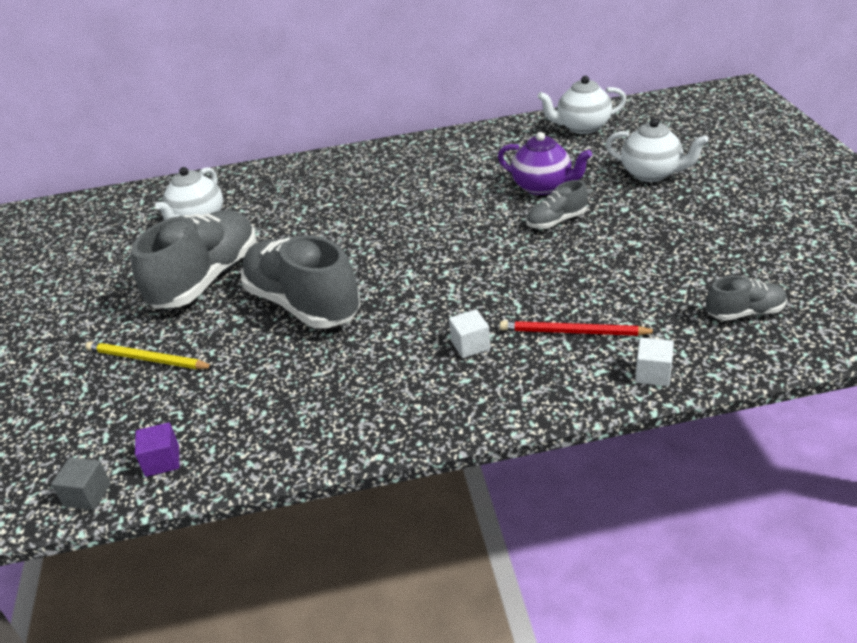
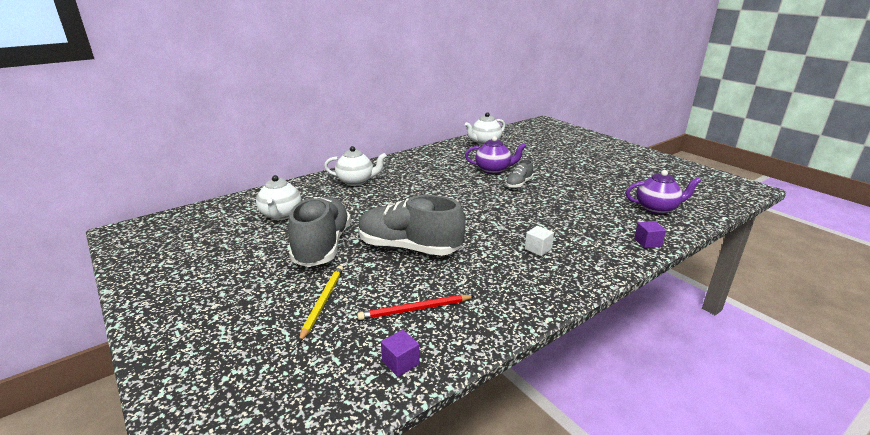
camera: 30 degrees left, 10 degrees down
grey cube [51,457,111,510] -> none
yellow pencil [85,341,215,369] -> yellow pencil turned 105 degrees clockwise [299,266,343,342]
red pencil [500,321,658,336] -> red pencil moved to [357,295,474,320]
white teapot [606,118,709,182] -> white teapot moved to [324,146,387,186]
white cube [635,338,674,386] -> purple cube [634,221,666,248]
grey shoe [706,276,787,321] -> purple teapot [626,170,701,214]

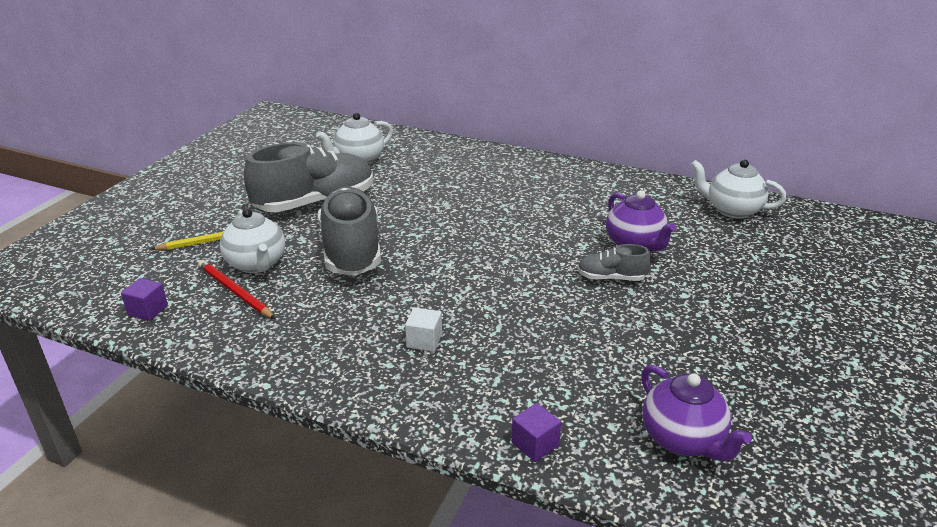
camera: 60 degrees right, 5 degrees up
white teapot [324,146,387,186] -> white teapot moved to [220,208,285,273]

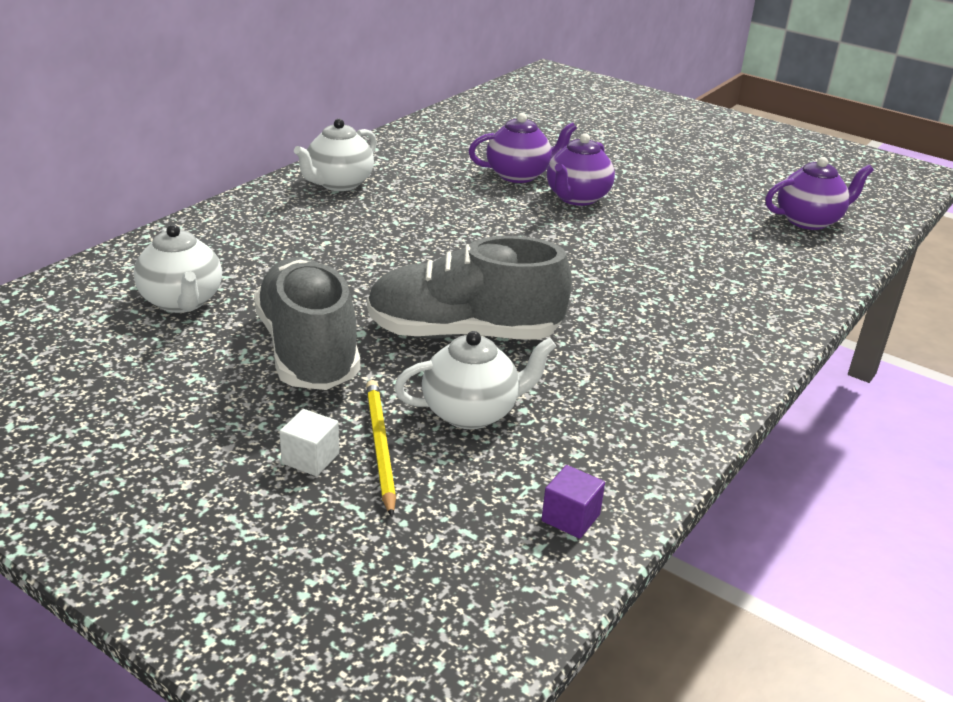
camera: 80 degrees left, 0 degrees up
red pencil [198,260,275,319] -> none
white cube [405,307,442,352] -> white cube moved to [279,409,339,476]
purple cube [511,403,561,462] -> none
grey shoe [577,244,651,281] -> purple teapot [547,133,615,206]
white teapot [691,159,786,219] -> white teapot moved to [294,119,377,191]

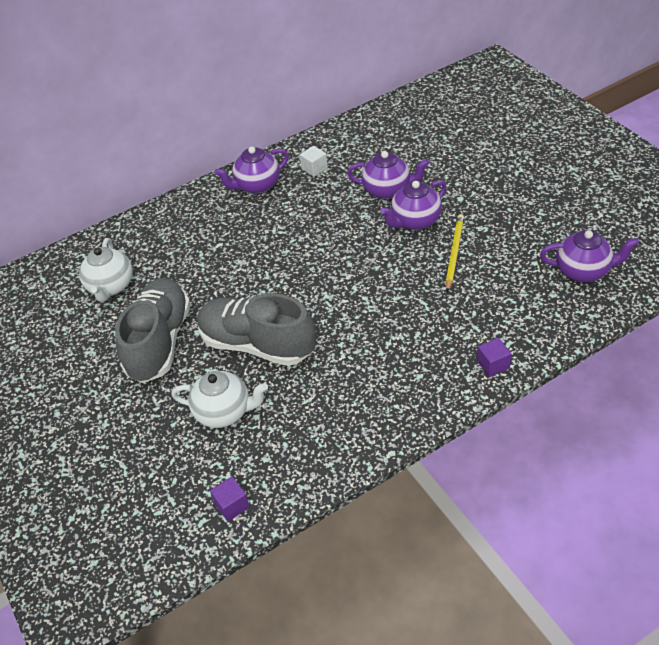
camera: 30 degrees right, 15 degrees up
white cube [279,409,339,476] -> white cube moved to [300,146,328,177]
white teapot [294,119,377,191] -> purple teapot [215,146,289,194]
yellow pencil [366,380,396,517] -> yellow pencil moved to [446,214,464,292]
none -> purple cube [477,338,511,377]

